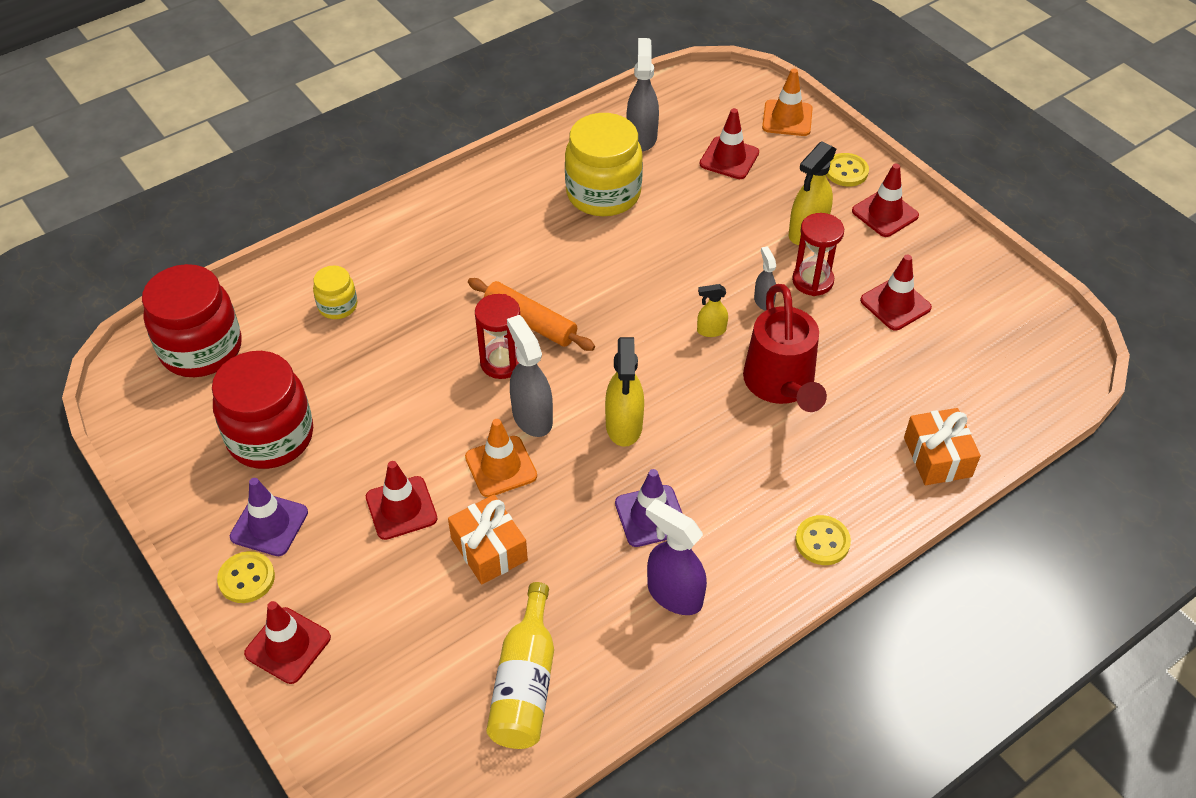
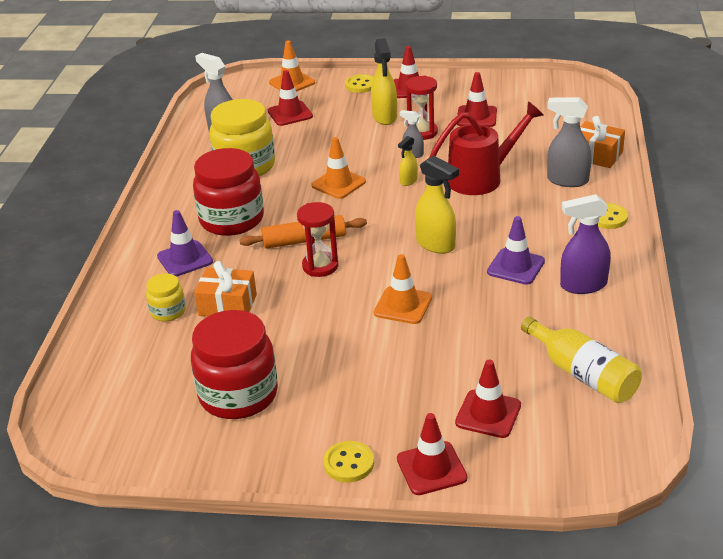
camera: 45 degrees left, 15 degrees down
red jar [142,264,242,377] -> red jar moved to [193,148,264,236]
purple traffic cone [230,478,308,556] -> purple traffic cone moved to [157,210,213,277]
red traffic cone [366,461,437,540] -> red traffic cone moved to [455,360,521,438]
orange gift [448,495,528,584] -> orange gift moved to [194,261,257,317]
grey spray bottle [507,315,553,437] -> grey spray bottle moved to [547,97,592,187]
red watering can [743,284,827,412] -> red watering can turned 60 degrees counterclockwise [429,101,544,195]
none -> orange traffic cone [311,137,366,199]

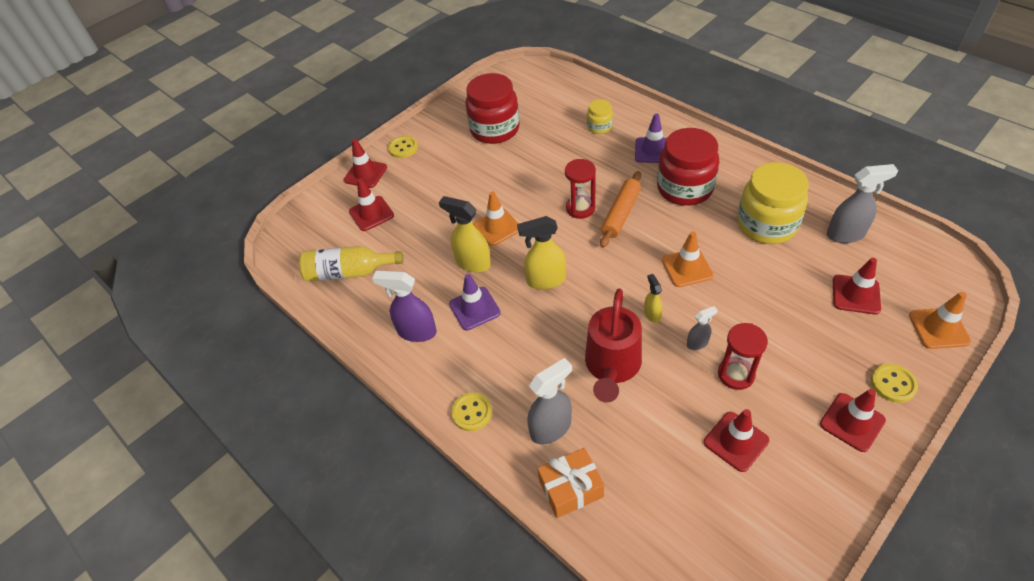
camera: 130 degrees right, 15 degrees up
orange gift [194,261,257,317] -> none
yellow spray bottle [371,38,397,125] -> yellow spray bottle moved to [439,196,491,272]
purple spray bottle [560,194,611,294] -> purple spray bottle turned 105 degrees counterclockwise [372,271,437,342]

